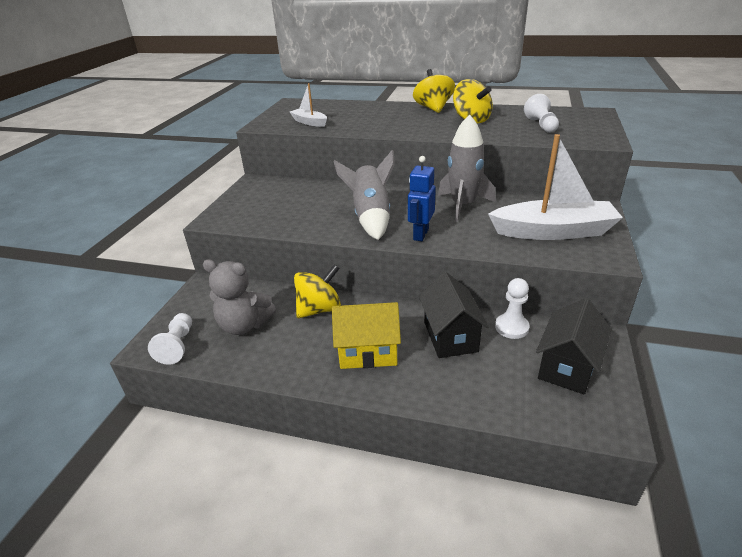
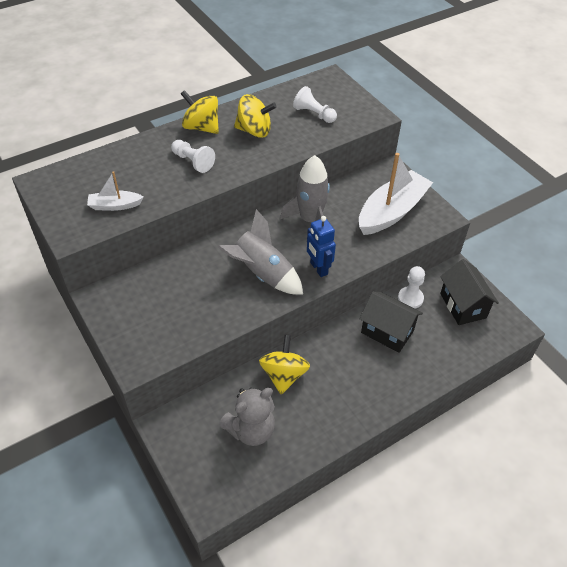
camera: 50 degrees left, 15 degrees up
white pawn [148,313,192,365] -> white pawn moved to [171,140,215,173]
yellow house [332,302,401,369] -> none

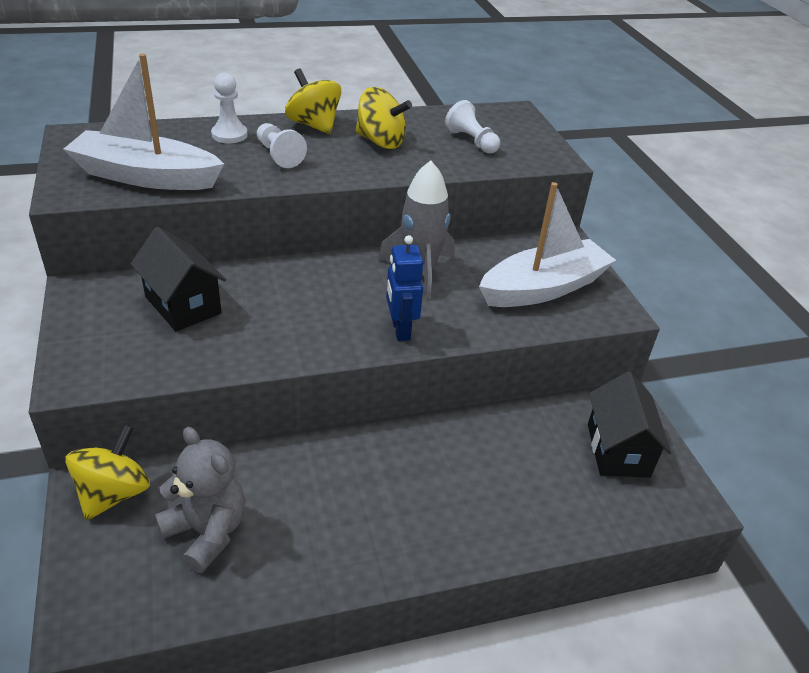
camera: 15 degrees right, 10 degrees down
white boat [87,171,143,211] -> white boat [63,54,224,190], size x2.03
grey rocket [218,209,303,295] -> none
grey teddy bear [219,387,275,446] -> grey teddy bear turned 120 degrees counterclockwise [155,427,245,573]
yellow spinning top [259,335,310,394] -> yellow spinning top moved to [65,424,150,520]
black house [359,291,423,353] -> black house moved to [130,227,226,331]
white pawn [398,266,425,309] -> white pawn moved to [211,73,248,143]

